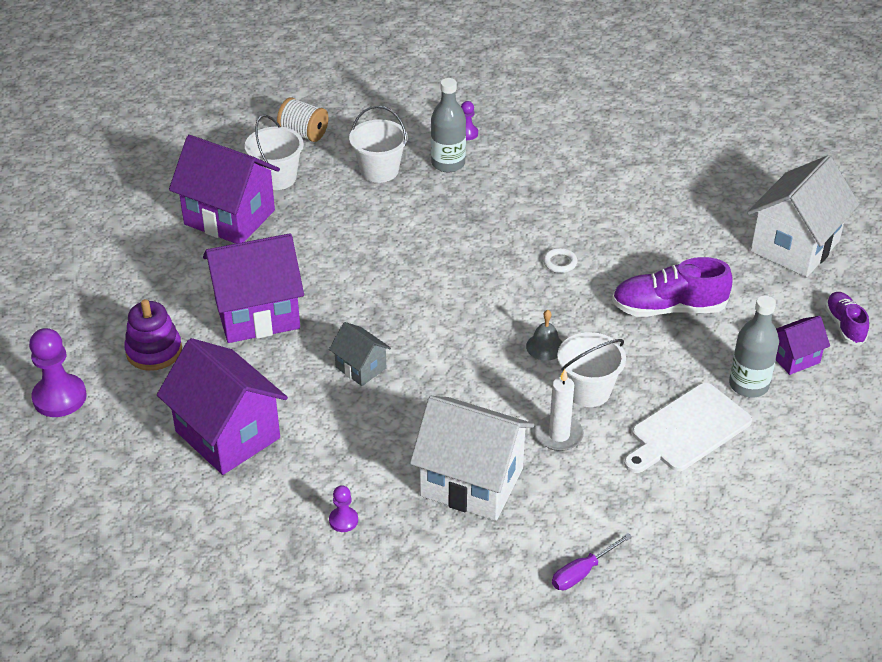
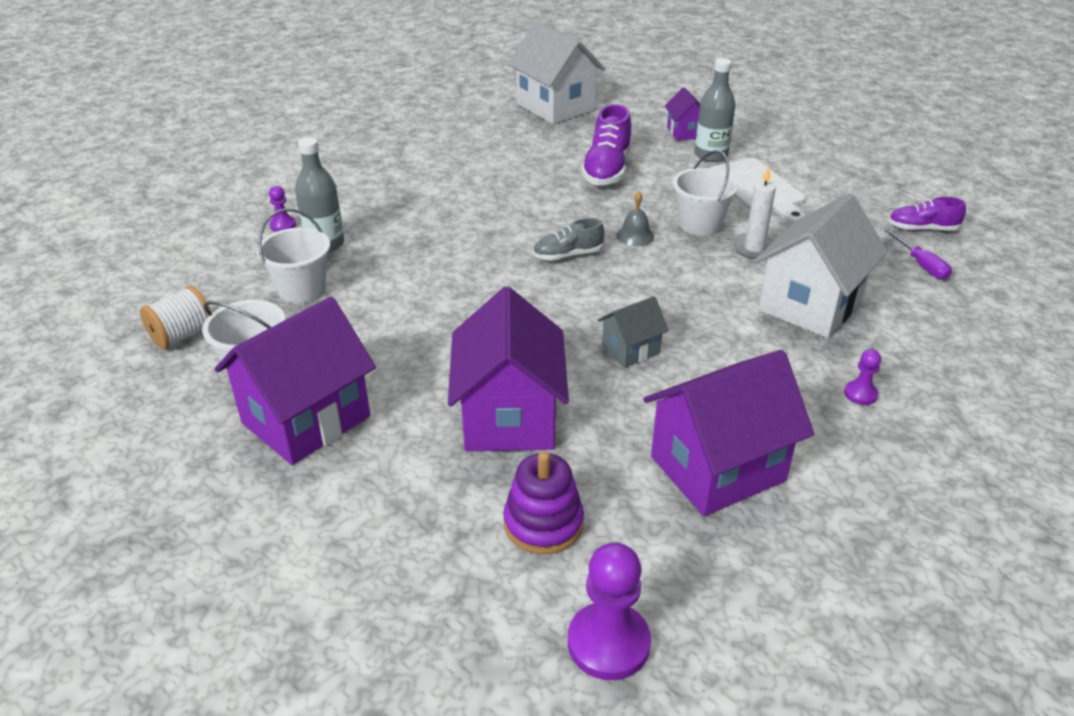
camera: 75 degrees left, 5 degrees down
white ring [543,248,577,273] -> none
purple shoe [825,292,869,346] -> purple shoe moved to [888,197,966,231]
none -> grey shoe [533,218,605,261]

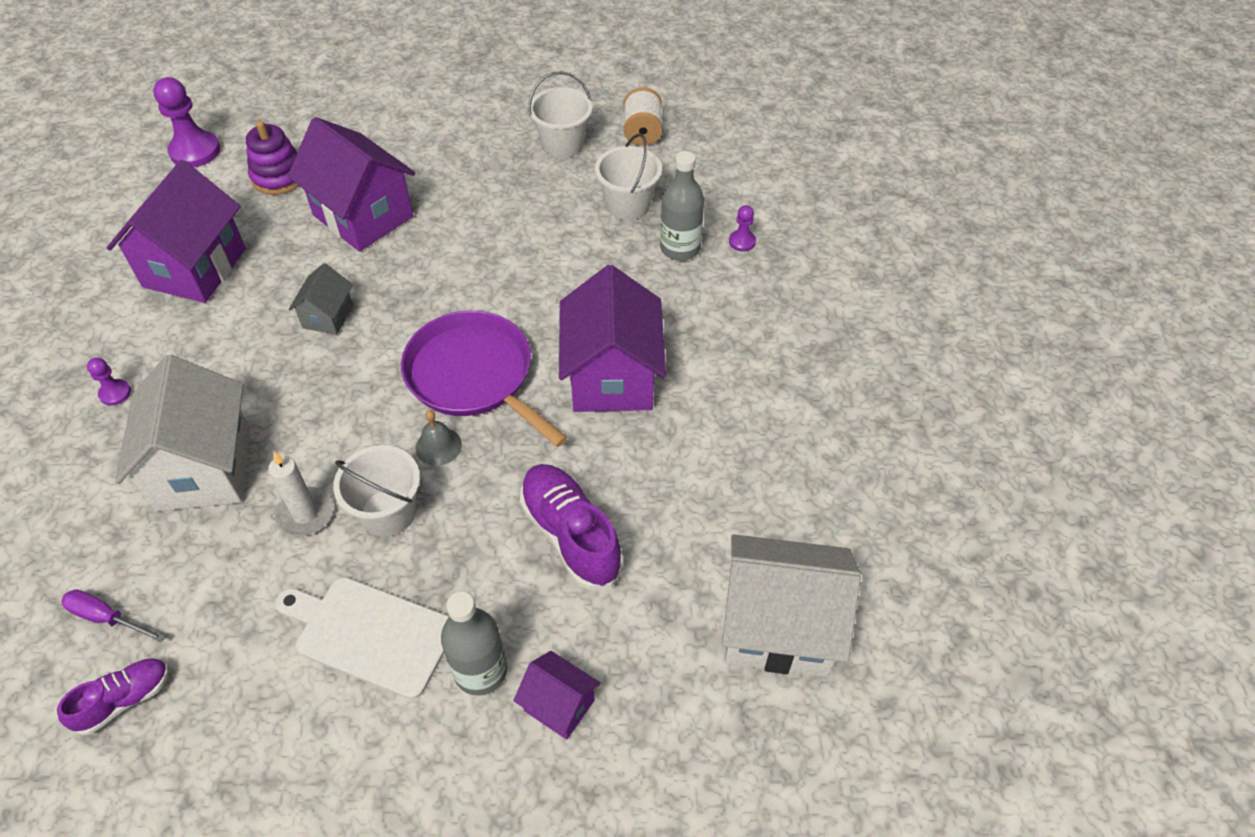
camera: 135 degrees right, 15 degrees up
purple house [214,297,376,465] -> purple house moved to [559,265,666,412]
grey shoe [533,218,605,261] -> purple pan [401,311,568,447]

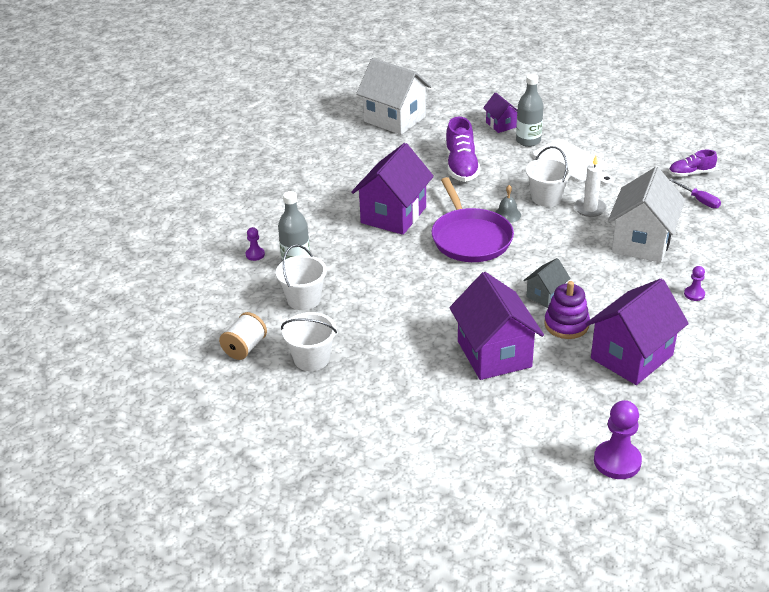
camera: 150 degrees left, 15 degrees down
purple stacking toy [246,121,299,195] -> purple stacking toy moved to [544,281,590,339]

